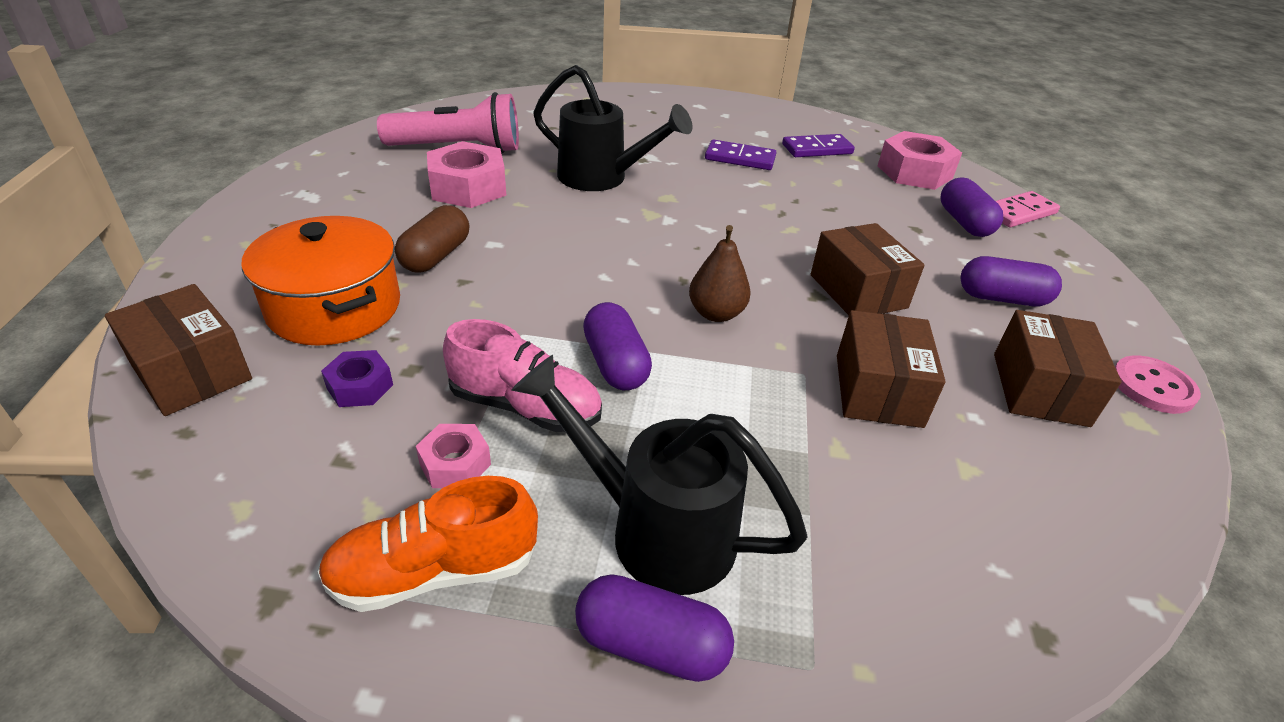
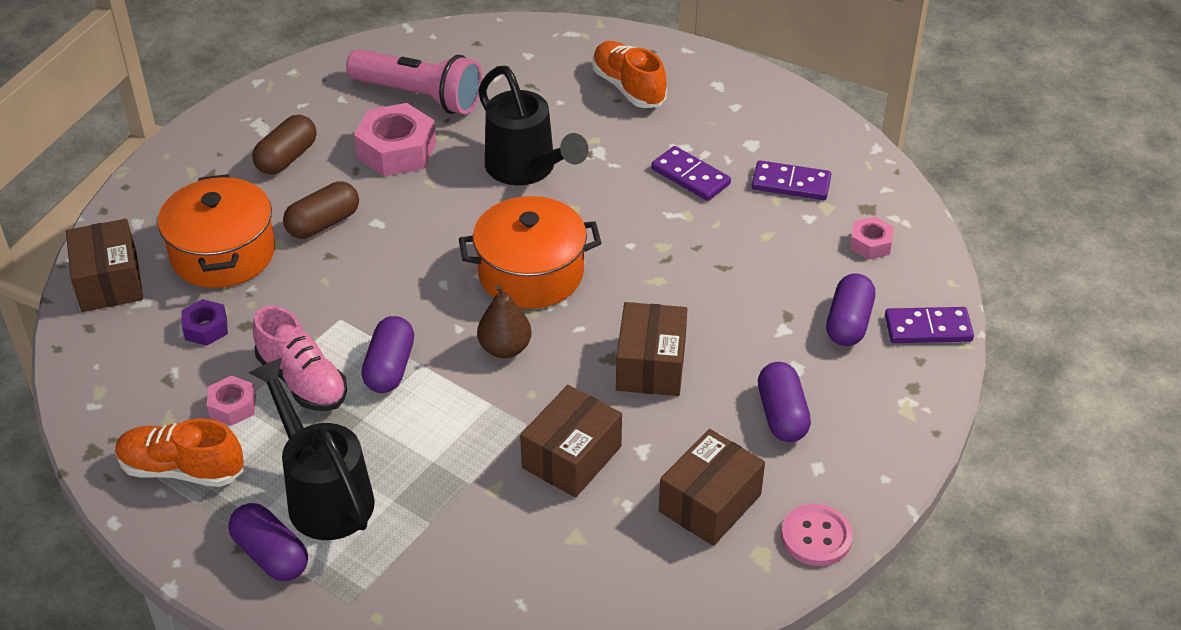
camera: 30 degrees right, 5 degrees up
pink nut [878,131,962,190] -> pink nut [850,217,894,260], size x0.54
purple capsule [961,256,1062,306] -> purple capsule turned 45 degrees clockwise [758,362,811,442]
pink domino [996,191,1060,227] -> purple domino [885,307,974,343]
none -> brown capsule [252,115,317,175]
none -> orange pot [459,196,601,309]
none -> orange shoe [592,41,667,108]

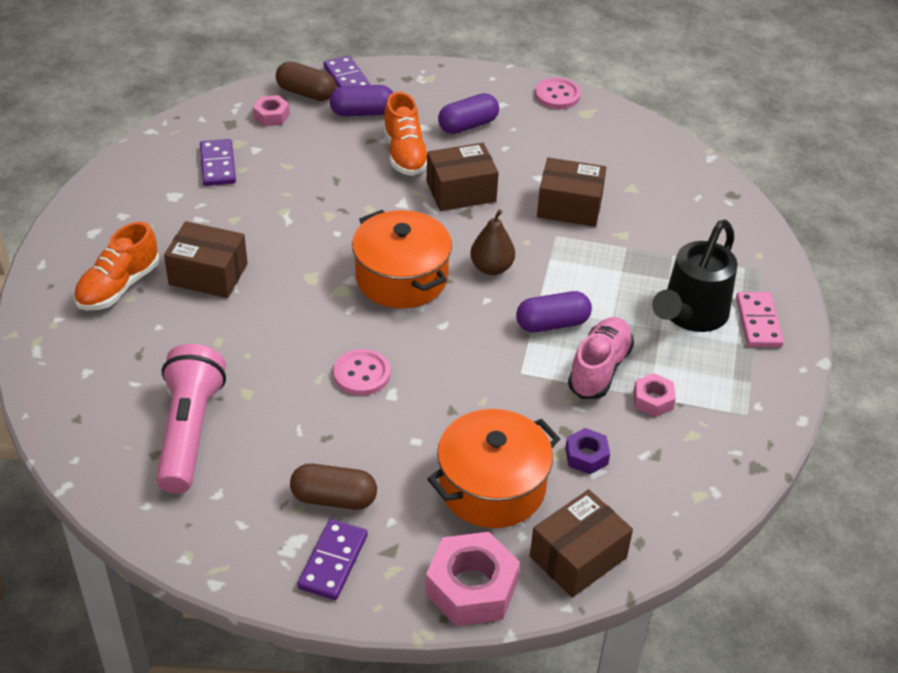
camera: 115 degrees left, 0 degrees up
orange shoe [115,418,244,487] -> orange shoe moved to [383,92,428,176]
purple capsule [228,503,308,581] -> pink domino [736,292,784,347]
brown capsule [283,181,359,239] -> brown capsule moved to [276,61,336,101]
pink nut [354,103,436,177] -> pink nut moved to [425,532,520,626]
black watering can [478,66,588,185] -> none
purple domino [651,146,731,201] -> purple domino moved to [297,519,368,600]
brown box [659,429,765,546] -> brown box moved to [164,221,248,298]
none -> pink button [333,349,390,396]

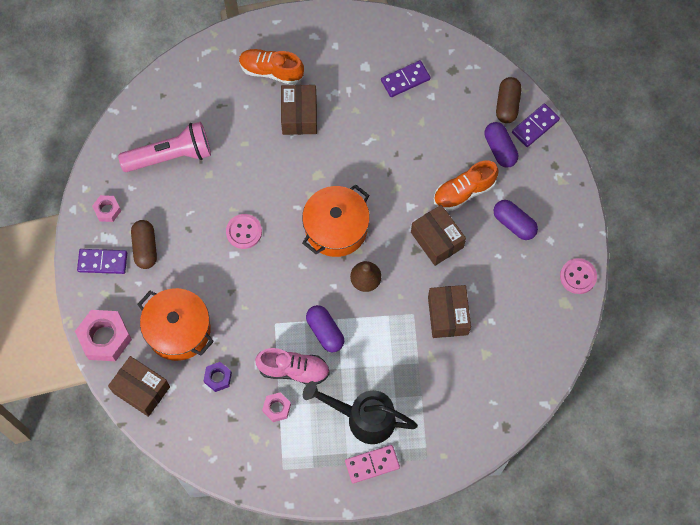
camera: 75 degrees right, 25 degrees up
pink nut [253,95,290,126] -> pink nut moved to [92,195,121,222]

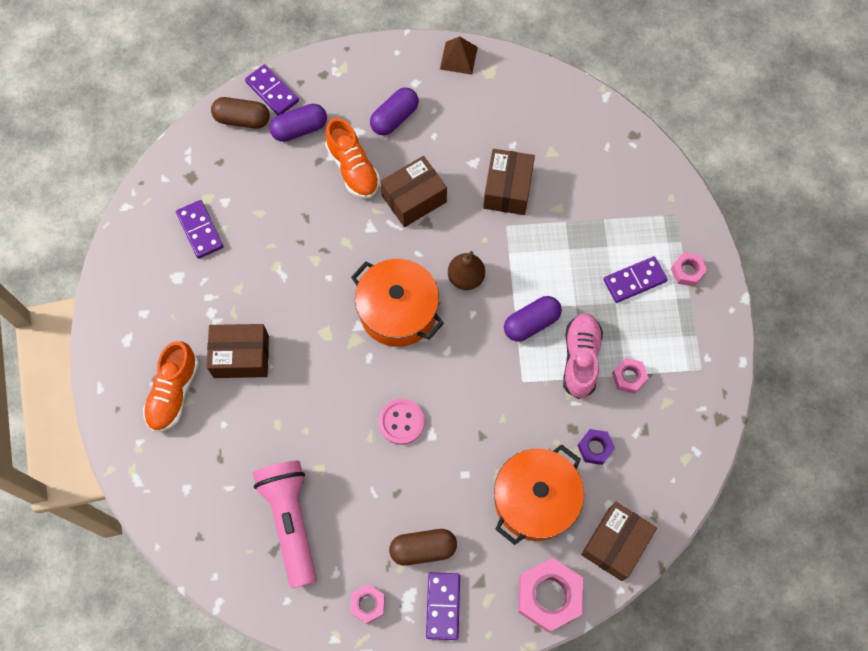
camera: 90 degrees left, 0 degrees up
black watering can [303,381,418,444] -> purple domino [603,256,668,303]
pink domino [345,445,400,483] -> pink nut [671,252,707,287]
brown box [428,285,471,338] -> brown box turned 75 degrees counterclockwise [483,149,535,215]
pink button [560,258,597,294] -> brown pyramid [440,36,478,75]

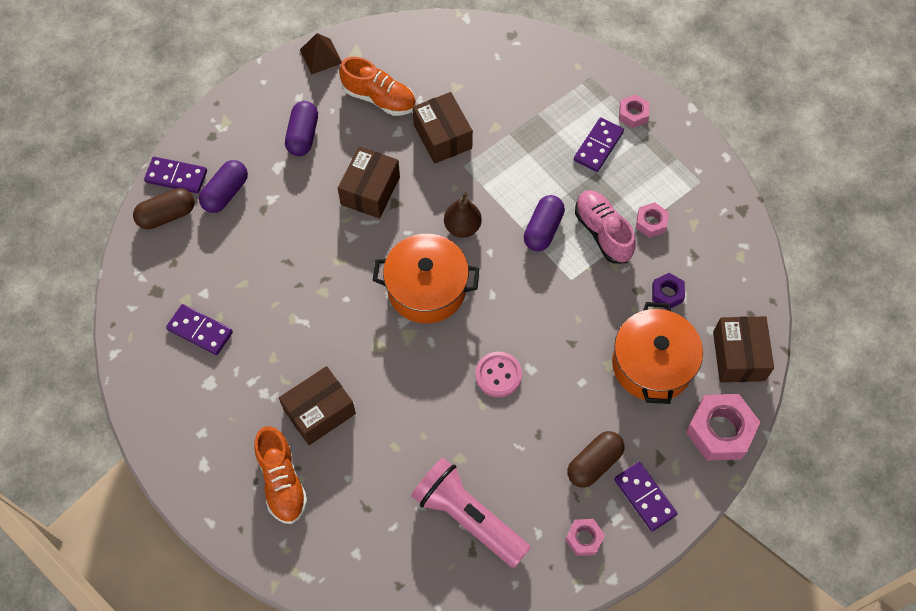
camera: 35 degrees left, 5 degrees down
orange shoe [325,118,380,199] -> orange shoe moved to [339,56,416,116]

